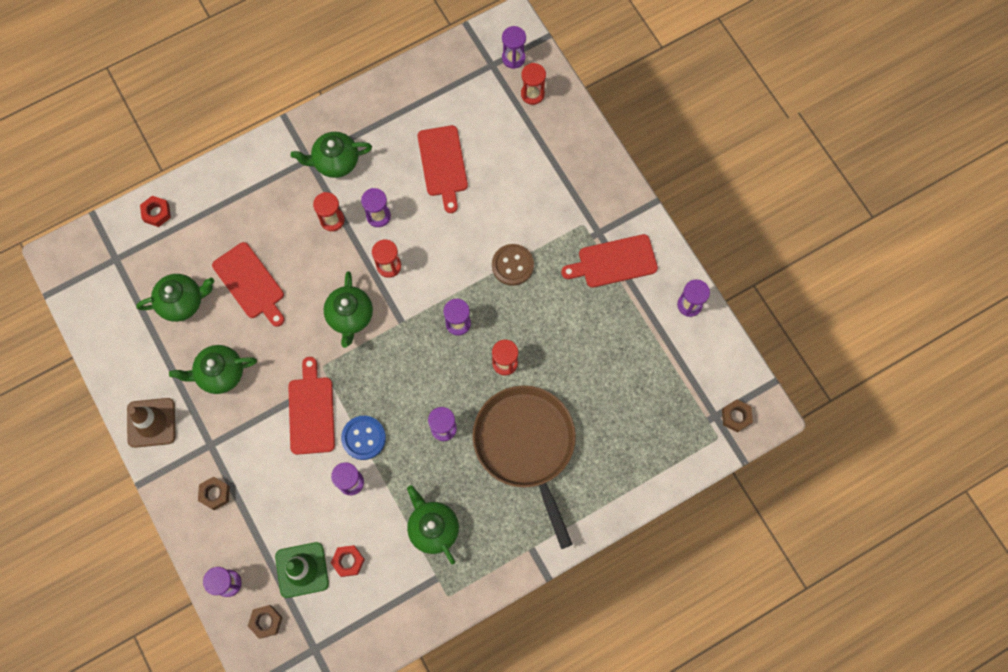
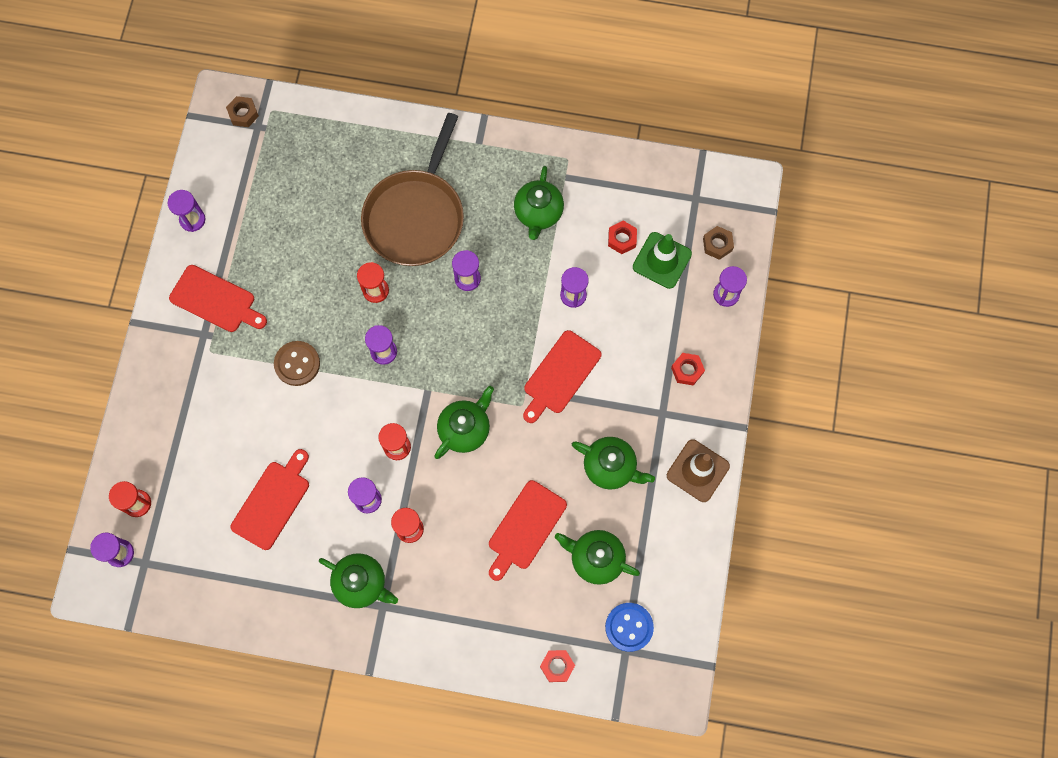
camera: 140 degrees left, 0 degrees up
brown nut [198,477,230,510] -> red nut [671,353,705,386]
red cutting board [212,242,284,327] -> red cutting board turned 150 degrees counterclockwise [489,480,567,581]
blue button [341,416,386,460] -> blue button moved to [605,603,654,652]

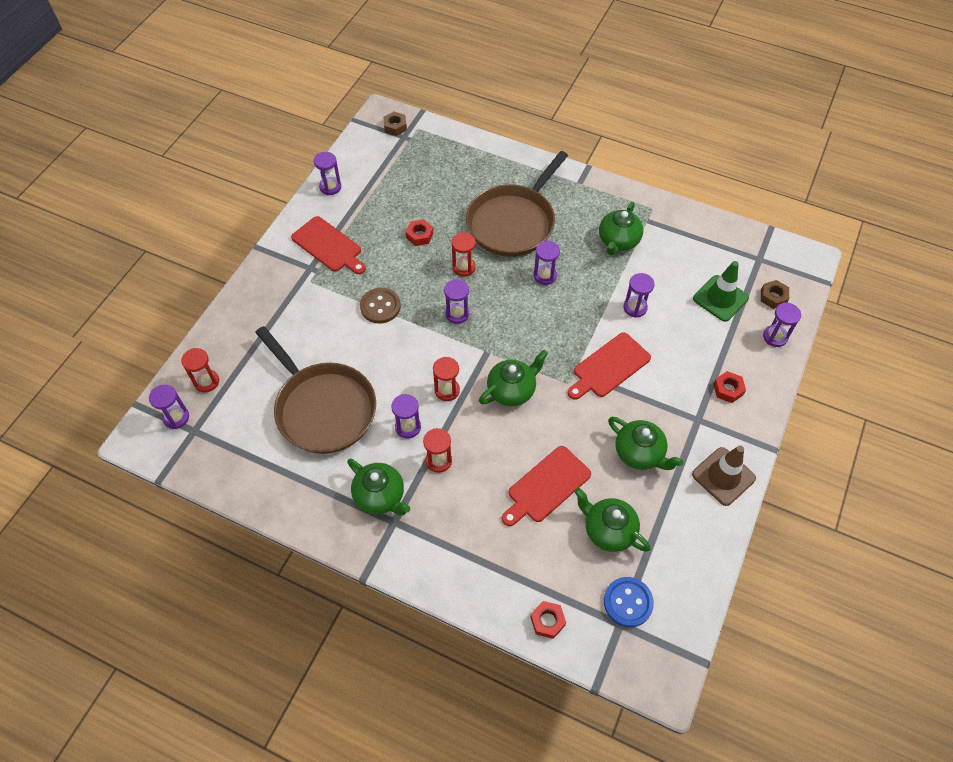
camera: 15 degrees right, 15 degrees down
red cutting board [231,449,309,550] -> brown pan [255,326,376,454]
red nut [608,220,637,254] -> red nut moved to [406,219,434,246]

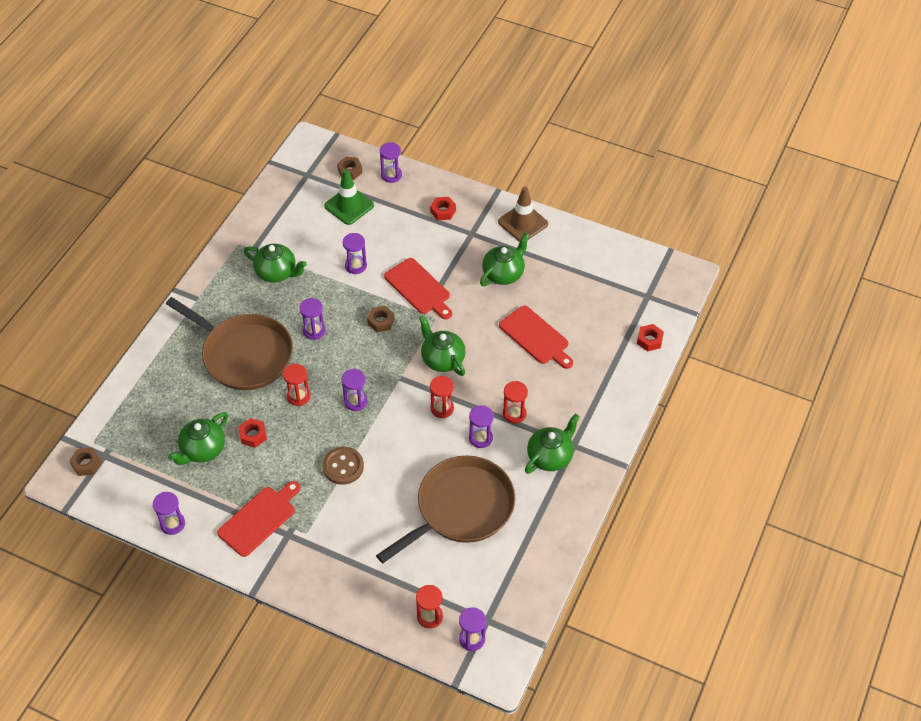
camera: 90 degrees left, 5 degrees down
green teapot [574,488,651,552] -> green teapot moved to [168,412,228,465]
blue button [604,577,654,627] -> none
none -> brown nut [367,306,395,332]

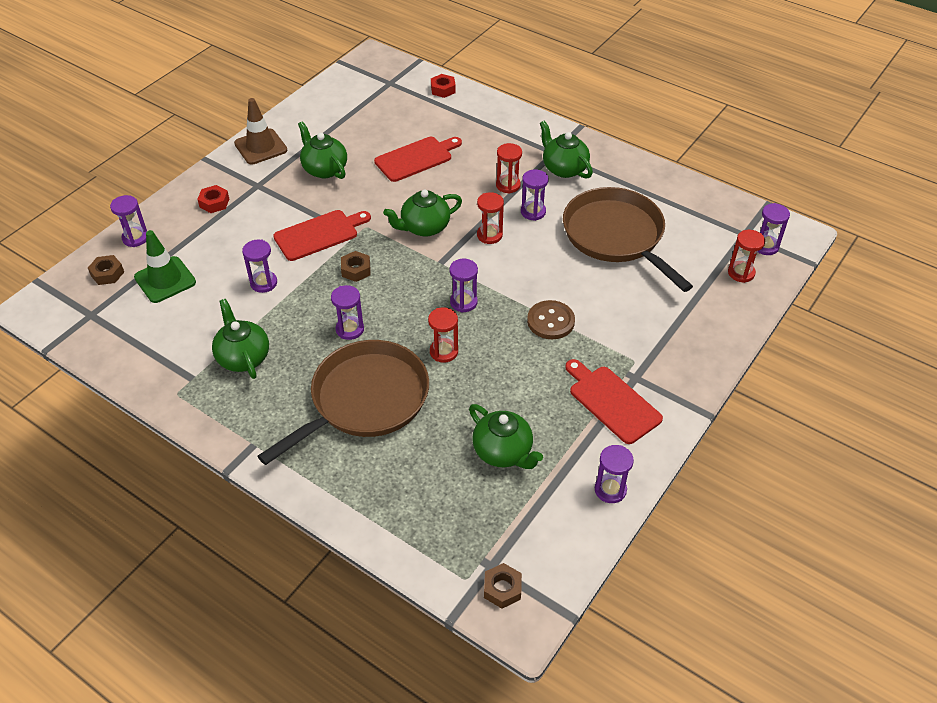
camera: 80 degrees left, 5 degrees down
red nut [239,418,267,448] -> none
green teapot [244,244,307,283] -> green teapot turned 60 degrees counterclockwise [212,299,269,379]

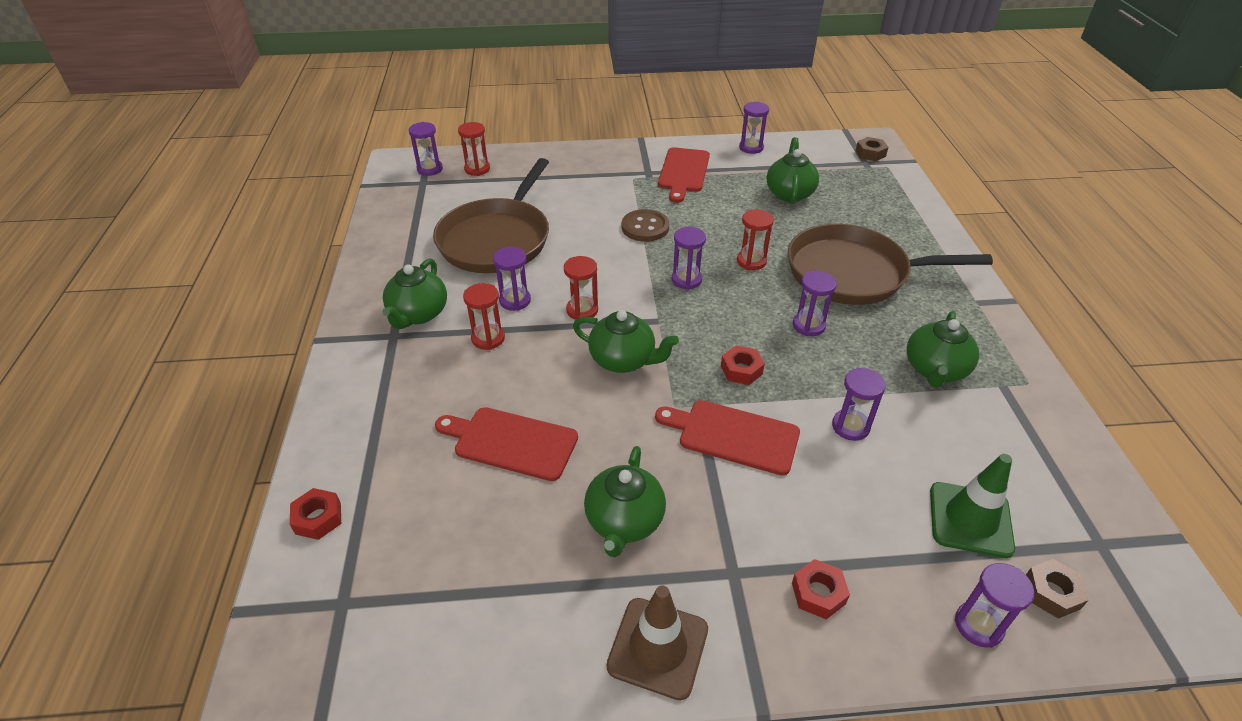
camera: 130 degrees left, 5 degrees down
brown nut [341,251,370,282] -> red nut [721,345,765,385]

